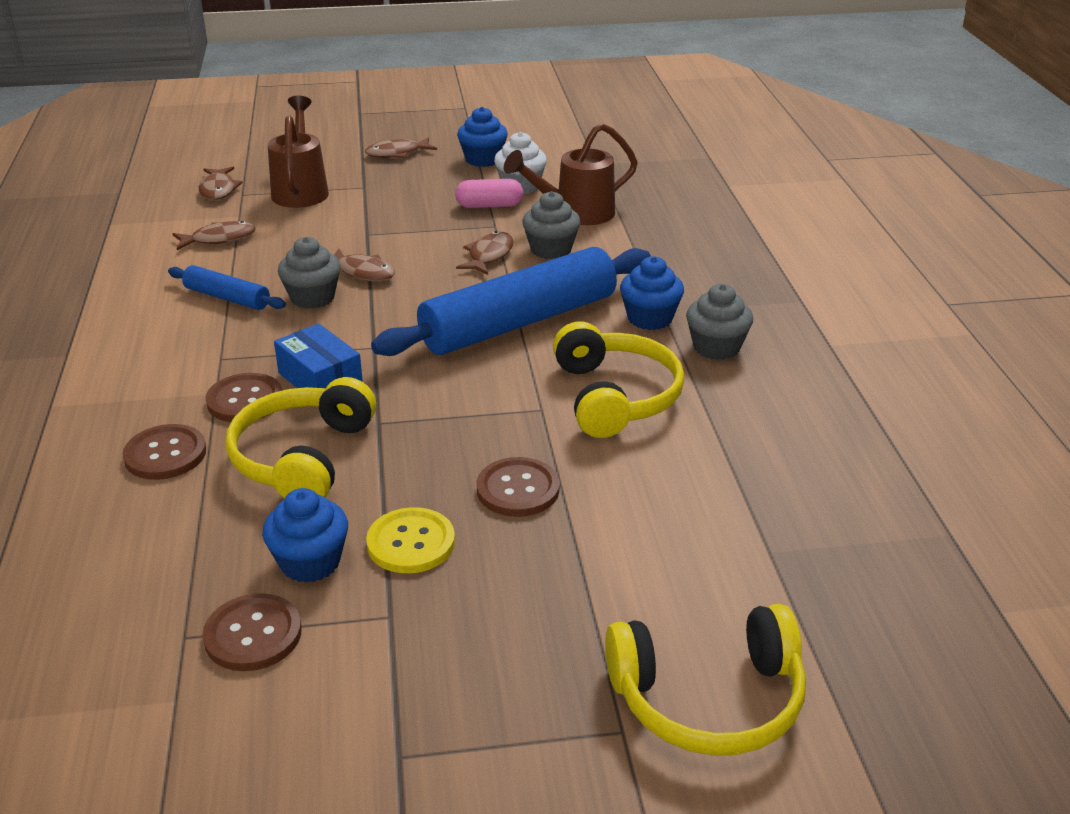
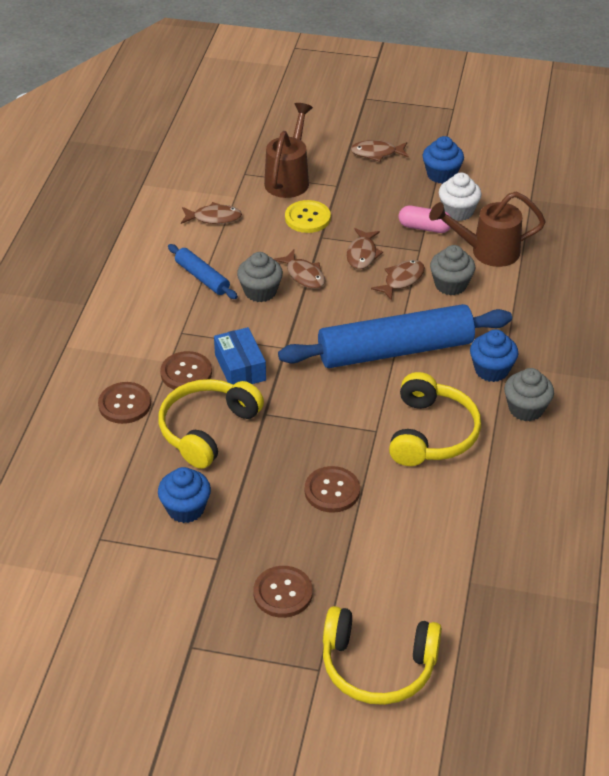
camera: 20 degrees right, 10 degrees up
brown fish [199,167,243,200] -> brown fish moved to [347,228,383,269]
brown button [202,593,302,671] -> brown button moved to [253,566,313,618]
yellow button [366,507,455,573] -> yellow button moved to [285,200,331,233]

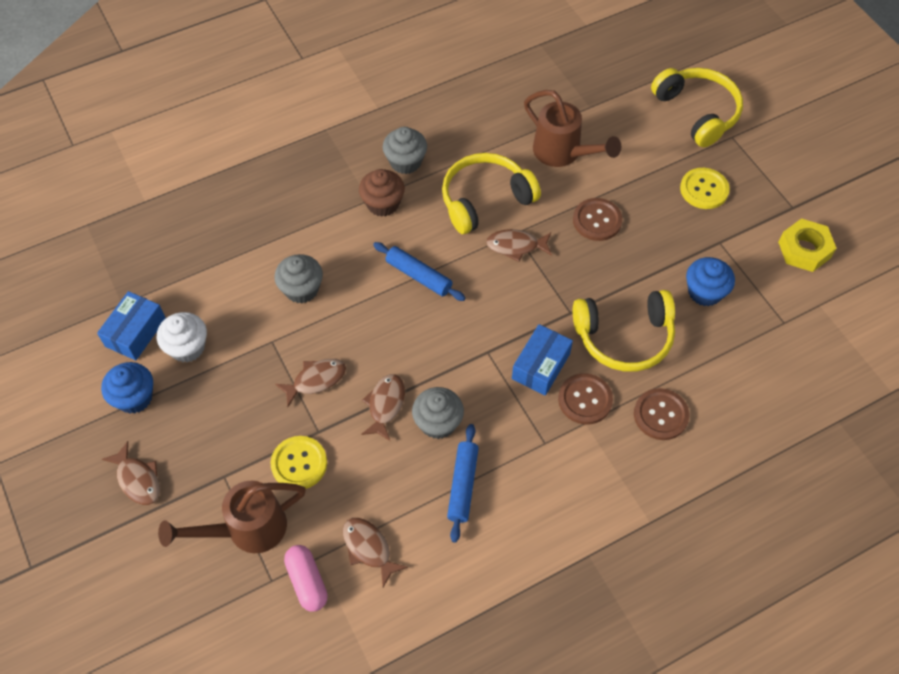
camera: 130 degrees left, 15 degrees up
brown button [253,566,313,618] -> yellow button [680,168,730,209]
blue rolling pin [278,304,512,368] -> blue rolling pin [373,242,465,301], size x0.47
brown fish [371,260,425,301] -> brown fish moved to [486,229,552,262]
pink capsule [398,206,452,233] -> pink capsule moved to [284,545,328,612]
brown watering can [429,192,546,267] -> brown watering can moved to [524,90,621,167]
blue cupcake [470,329,518,382] -> brown cupcake [359,169,405,217]
none -> blue box [97,291,166,360]
none -> yellow nut [778,218,836,272]

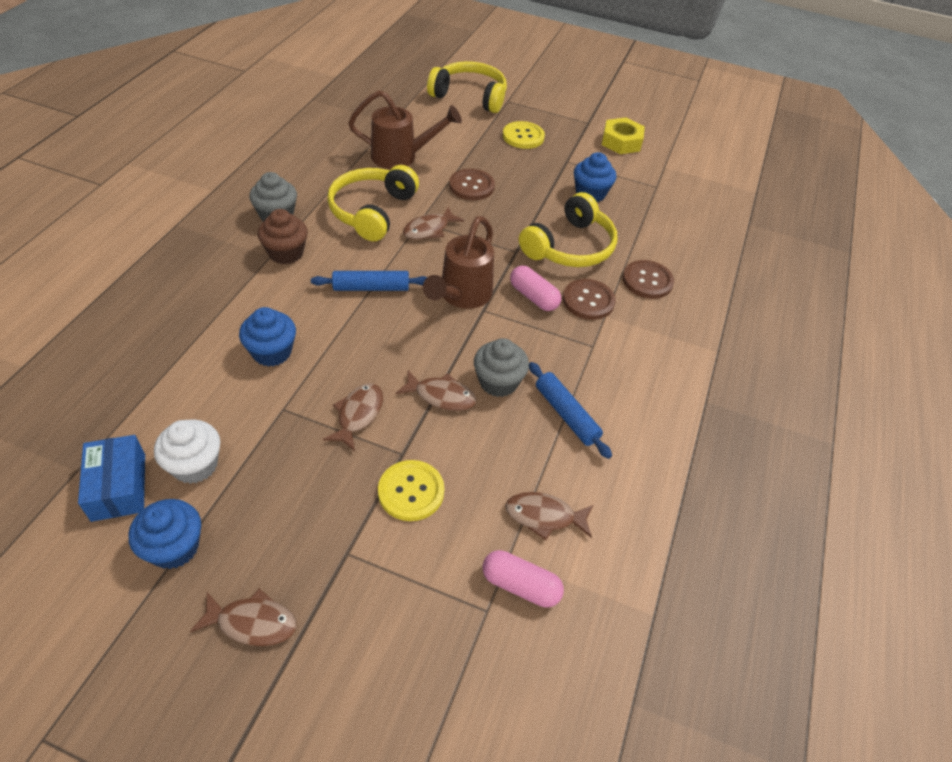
camera: 45 degrees left, 10 degrees down
brown watering can [158,481,306,553] -> brown watering can moved to [423,216,494,309]
grey cupcake [274,254,323,304] -> blue cupcake [239,307,296,367]
brown fish [361,374,405,441] -> brown fish turned 135 degrees clockwise [396,370,476,411]
blue box [512,324,573,396] -> pink capsule [510,266,561,311]

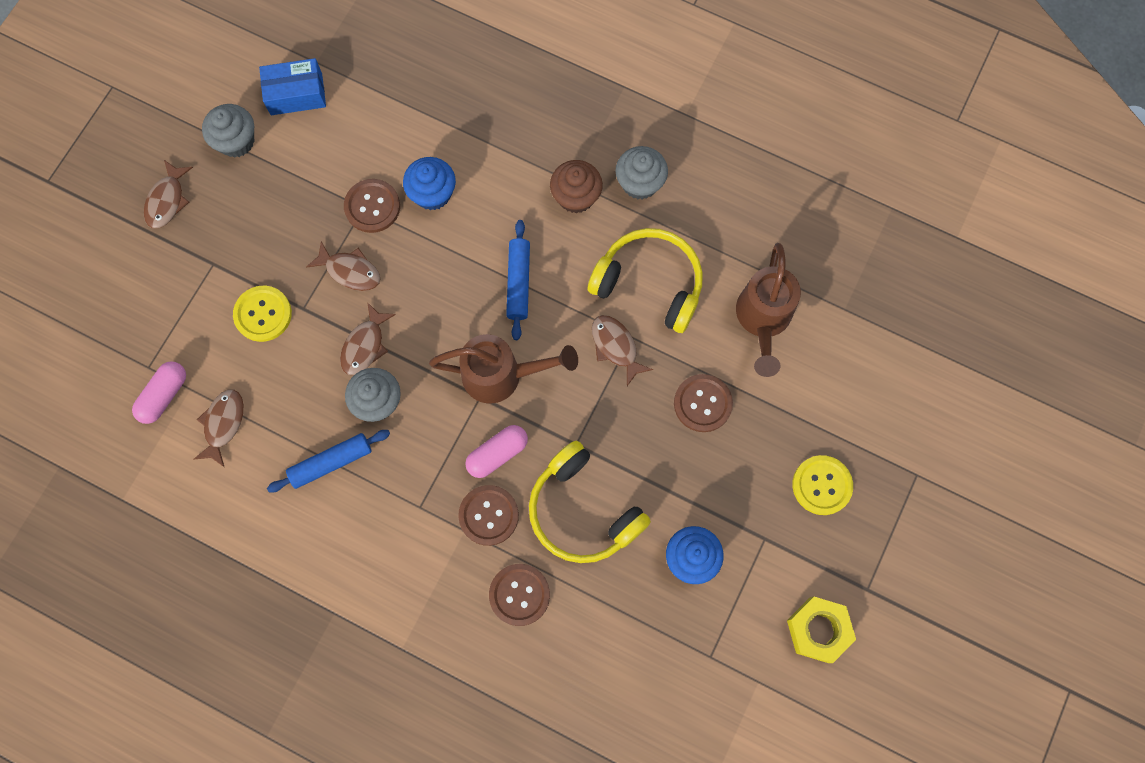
camera: 100 degrees right, 25 degrees up
blue cupcake [128,499,201,569] -> grey cupcake [202,104,254,157]
white cupcake [154,419,220,484] -> none
brown watering can [423,216,494,309] -> brown watering can turned 150 degrees clockwise [429,334,578,404]
yellow headphones [427,61,507,113] -> none
none -> brown button [344,179,400,233]

